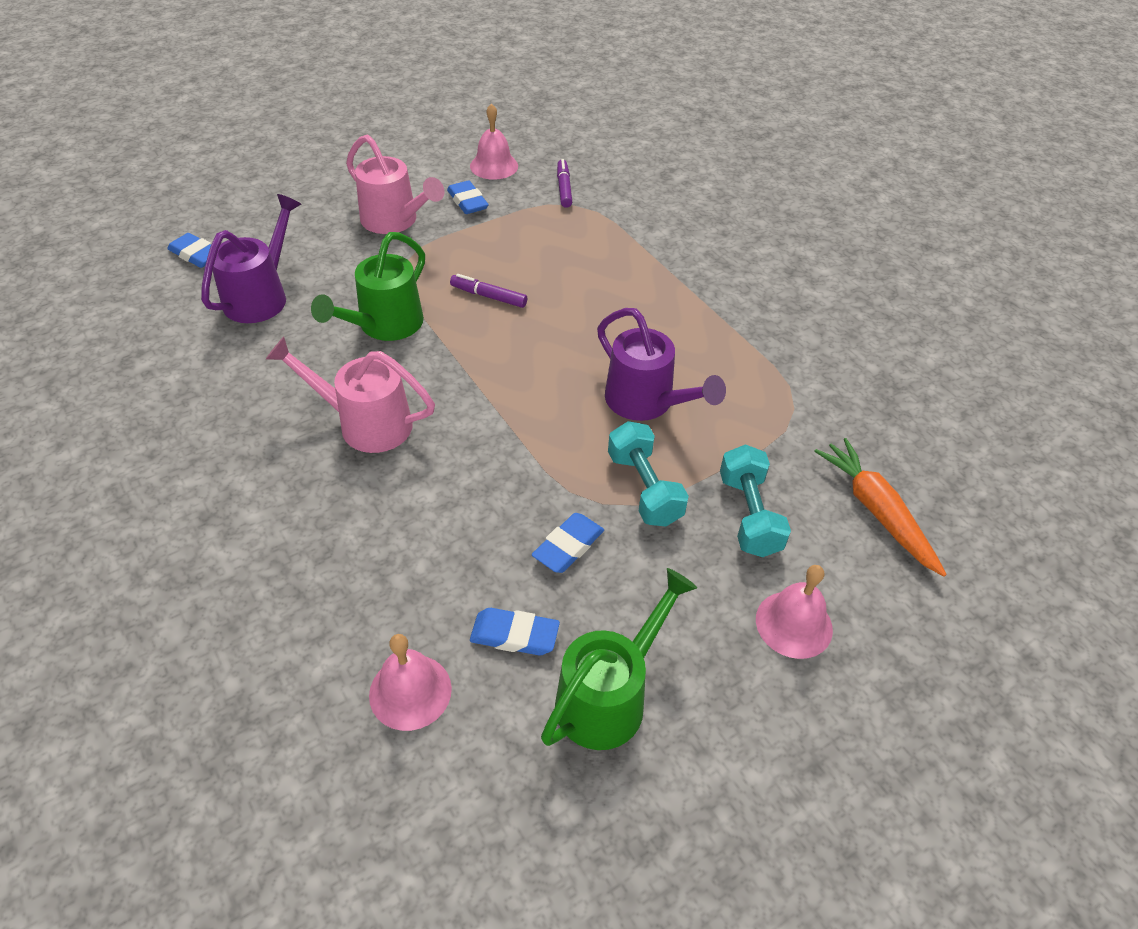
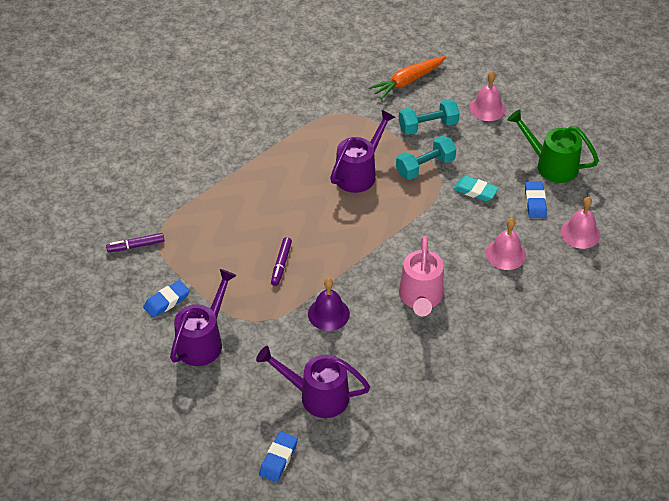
camera: 100 degrees left, 0 degrees up
green watering can [311,232,425,341] -> purple bell [308,278,350,331]
pink watering can [346,135,444,234] -> purple watering can [170,269,237,366]
pink bell [470,103,518,180] -> pink bell moved to [486,218,526,270]
blue eraser [532,513,604,573] -> turquoise eraser [453,176,499,201]

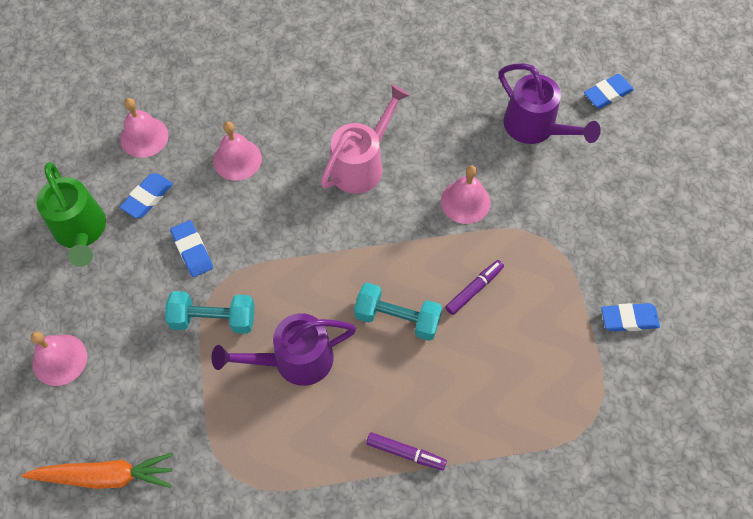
camera: 145 degrees left, 15 degrees up
purple marker [106,233,165,252] -> purple marker moved to [366,432,447,470]
purple watering can [170,269,237,366] -> none
purple bell [308,278,350,331] -> pink bell [441,165,490,224]
turquoise dumbbell [399,99,460,135] -> turquoise dumbbell moved to [354,283,443,341]
turquoise eraser [453,176,499,201] -> blue eraser [170,220,213,277]

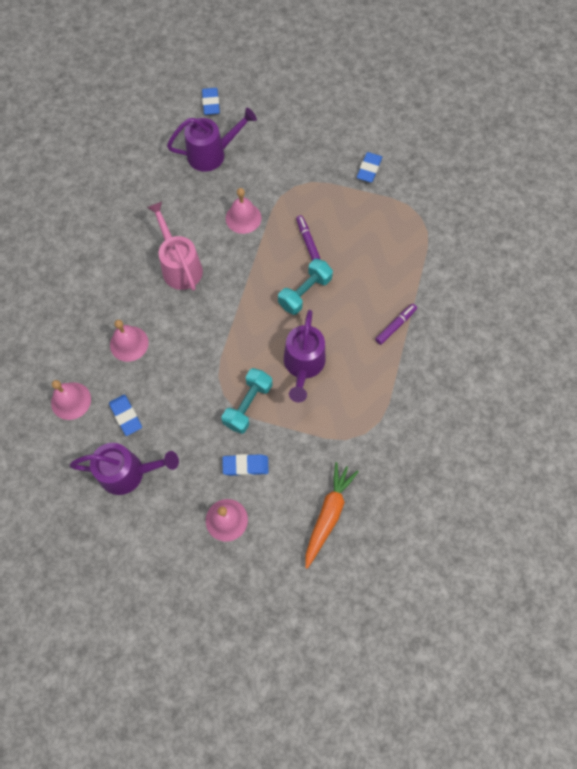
camera: 65 degrees left, 5 degrees up
green watering can [36,162,106,267] -> purple watering can [70,443,179,495]
blue eraser [170,220,213,277] -> blue eraser moved to [223,454,269,476]

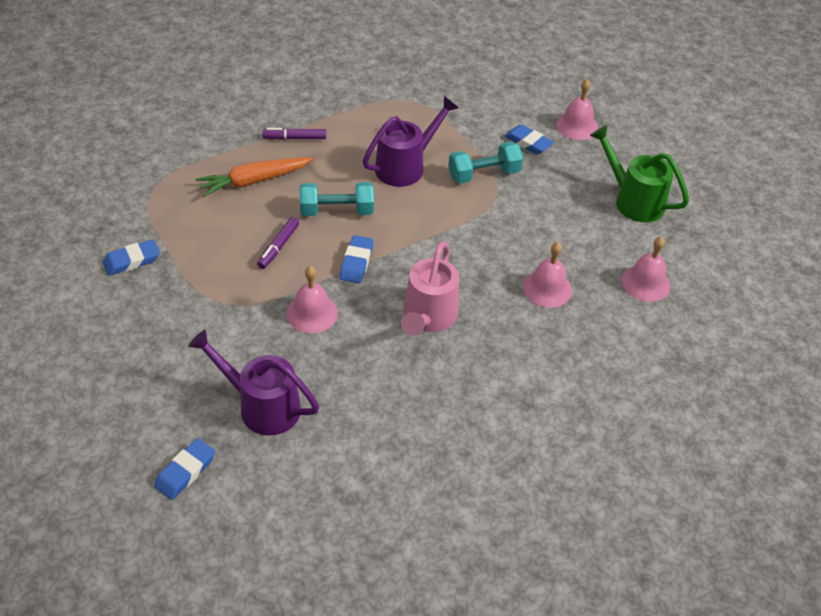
camera: 140 degrees left, 20 degrees down
purple watering can [70,443,179,495] -> green watering can [590,125,689,222]
blue eraser [109,394,142,436] -> blue eraser moved to [340,235,374,283]
orange carrot [305,462,359,569] -> orange carrot moved to [196,158,313,197]

